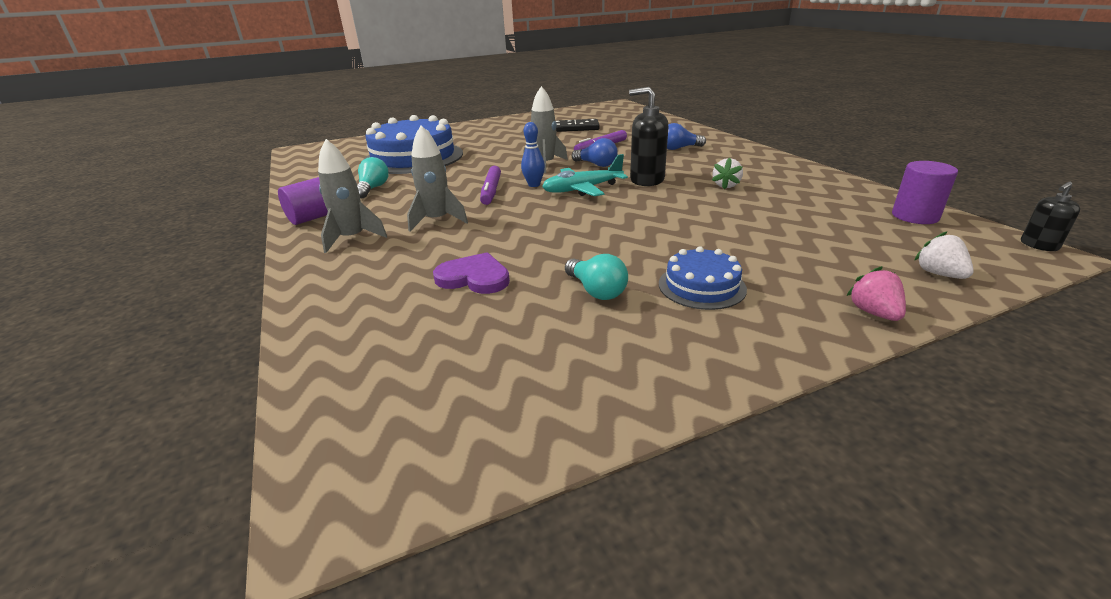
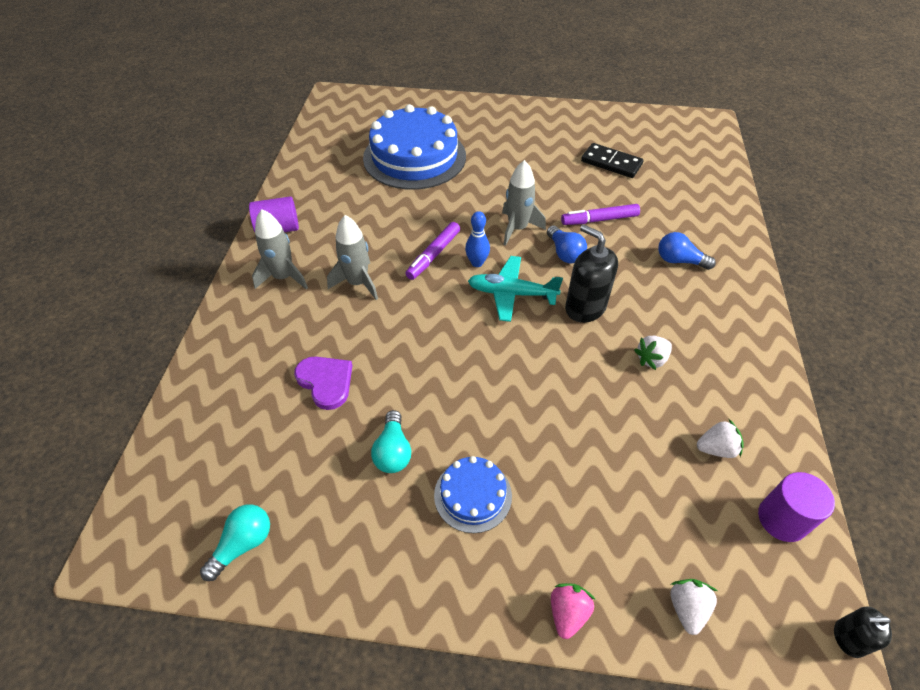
camera: 30 degrees right, 20 degrees up
turquoise light bulb [357,157,389,198] -> turquoise light bulb moved to [200,504,270,581]
none -> white strawberry [697,419,743,458]

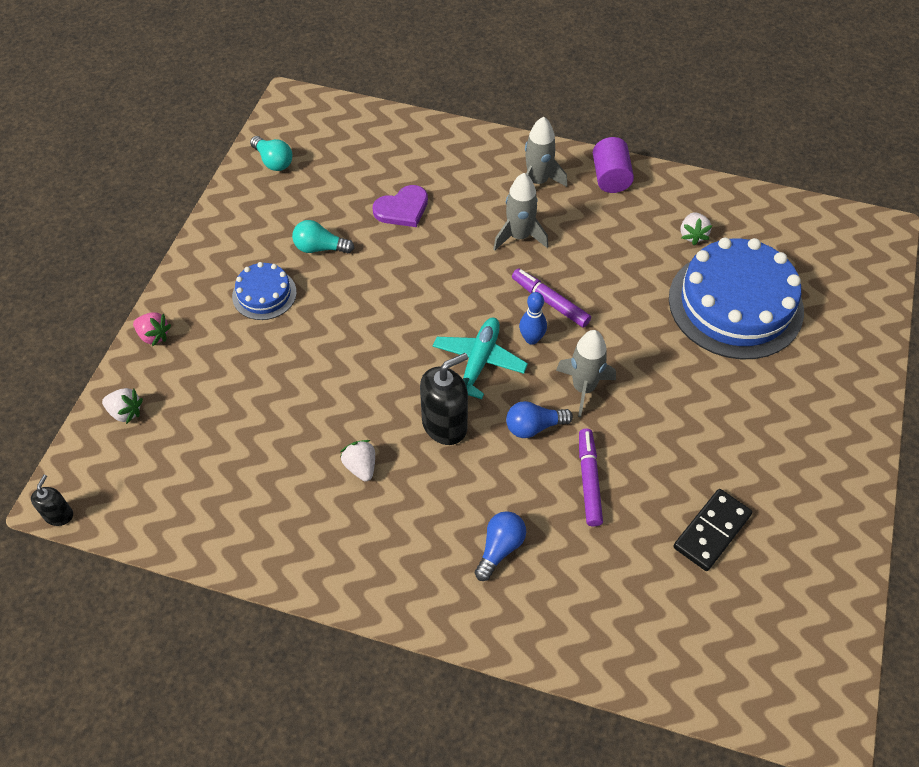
camera: 100 degrees right, 5 degrees up
white strawberry [697,419,743,458] -> white strawberry moved to [681,212,712,245]
purple cylinder [758,472,835,542] -> none

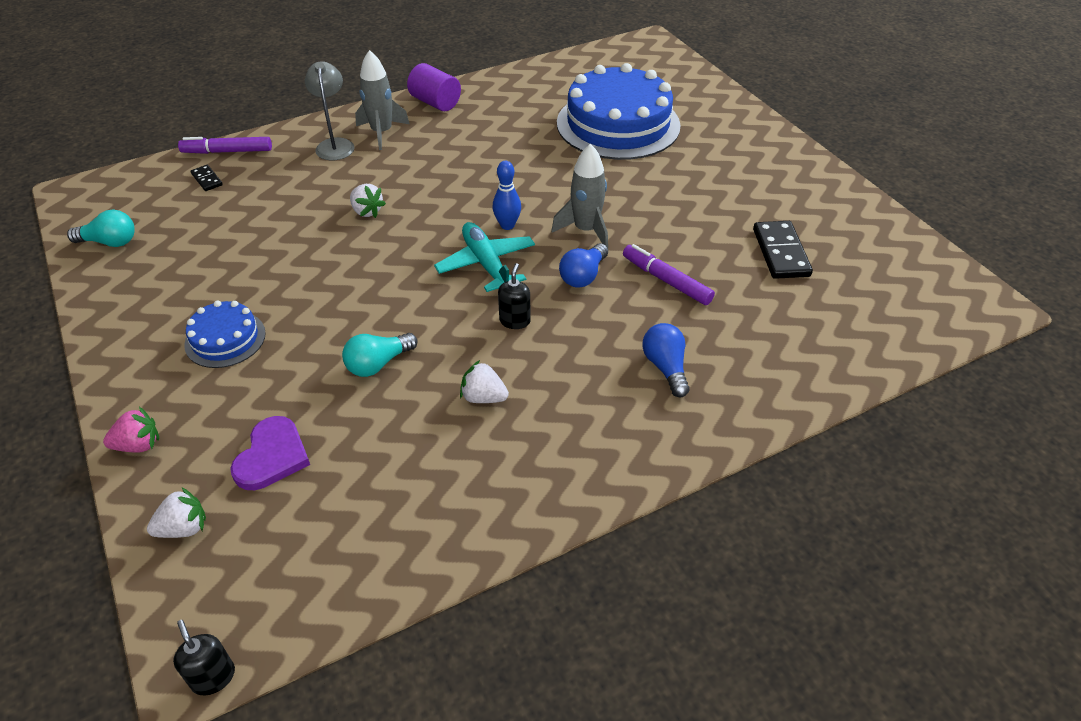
camera: 45 degrees left, 10 degrees down
turquoise light bulb [292,220,354,253] -> turquoise light bulb moved to [342,333,418,377]
purple heart [373,185,428,227] -> purple heart moved to [230,416,310,490]
black soap dispenser [420,353,468,445] -> black soap dispenser [498,263,531,329], size x0.54
grey rocket [493,173,548,251] -> none
purple marker [512,268,591,328] -> purple marker moved to [178,137,272,154]
white strawberry [681,212,712,245] -> white strawberry moved to [350,184,386,218]
none -> black domino [191,165,223,191]
none -> grey lamp [305,61,355,160]

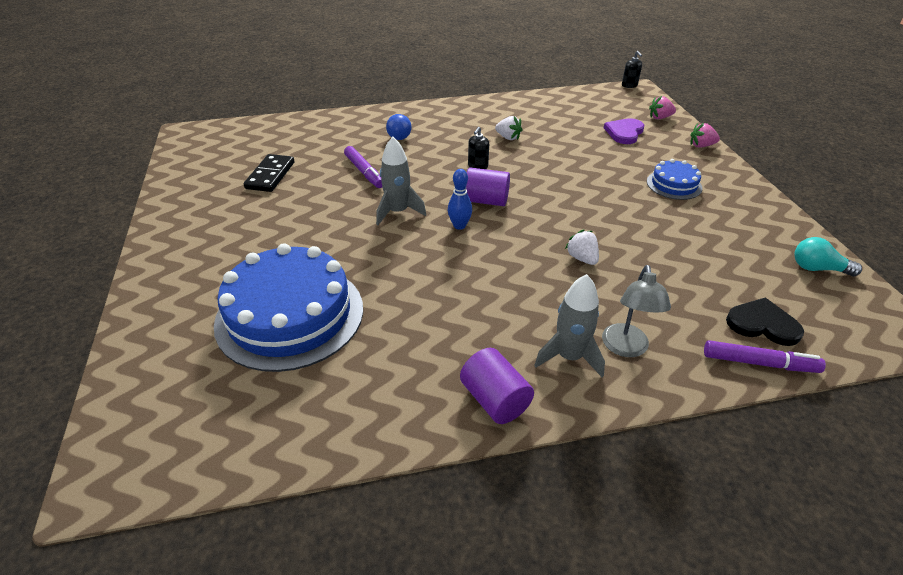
camera: 165 degrees left, 5 degrees down
white strawberry [147,487,206,538] -> pink strawberry [649,96,676,119]
black domino [191,165,223,191] -> black heart [726,298,804,346]
turquoise light bulb [342,333,418,377] -> none
turquoise plane [434,222,535,292] -> purple cylinder [466,168,510,206]
blue light bulb [559,243,608,288] -> none

